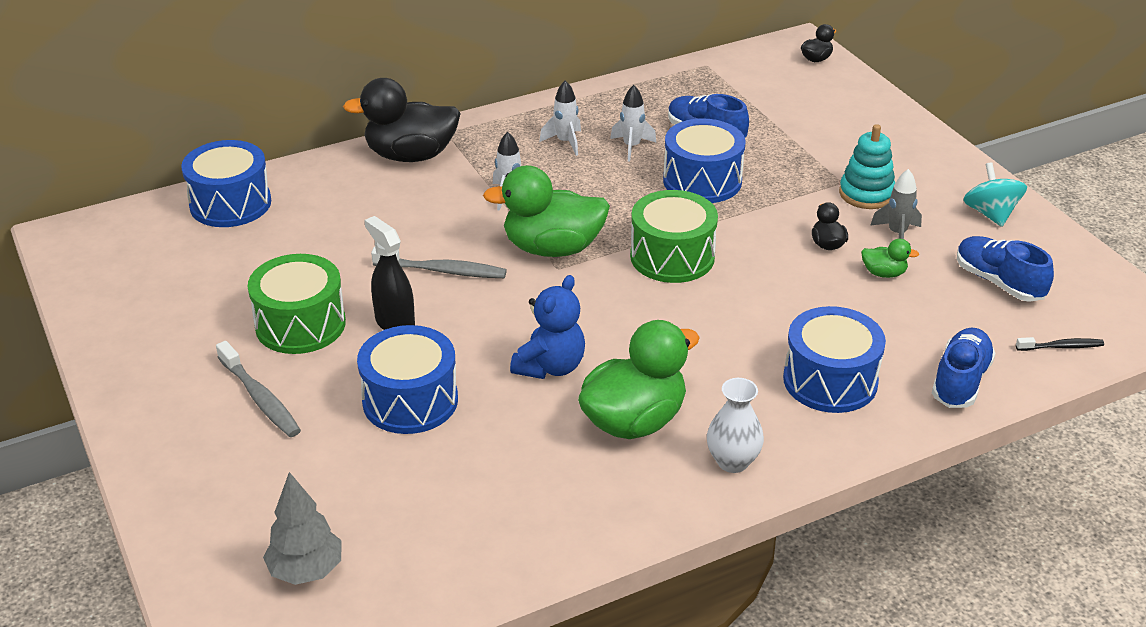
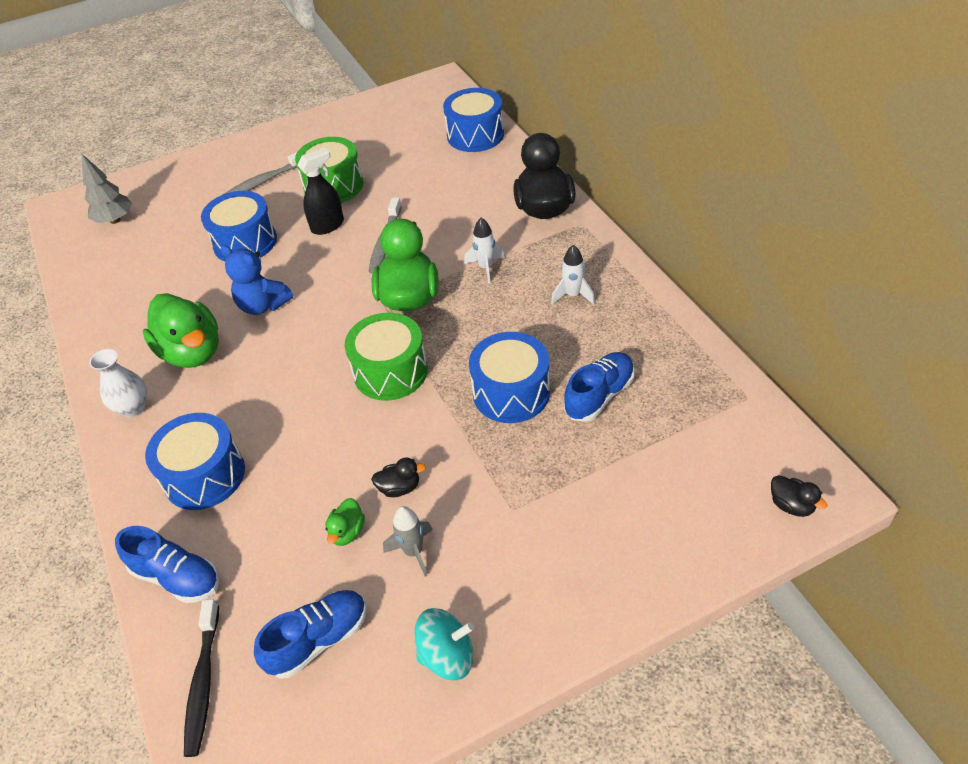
camera: 95 degrees right, 10 degrees up
white rocket [610,85,656,162] -> none
turquoise stacking toy [839,124,895,209] -> none
black toothbrush [1016,337,1104,351] -> black toothbrush [184,599,219,757], size x1.64

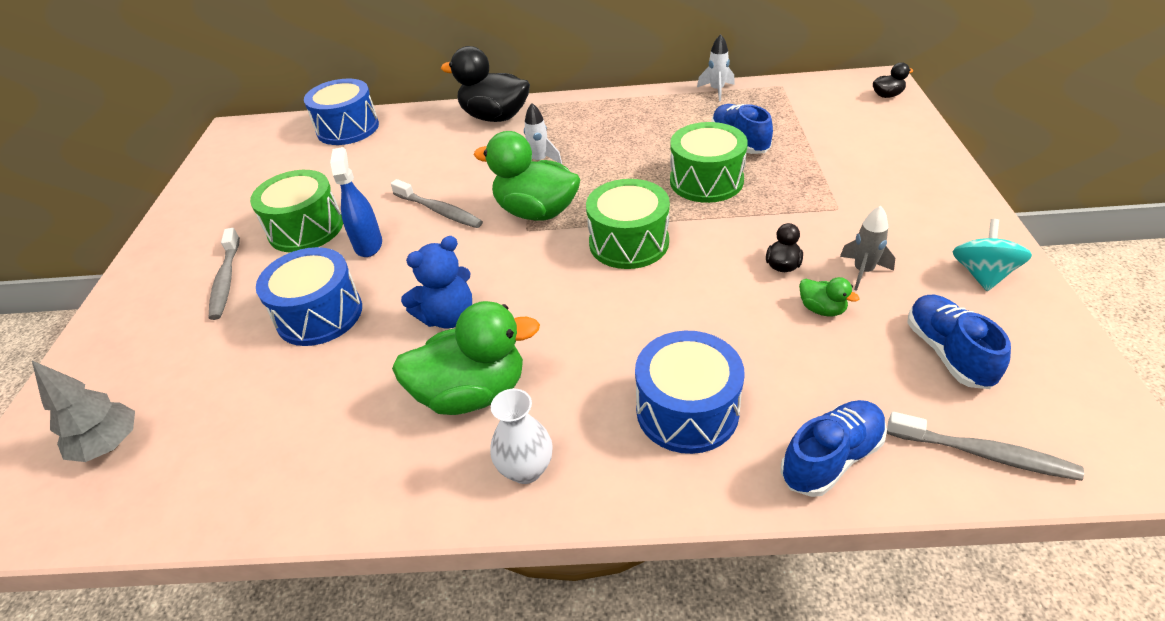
camera: 65 degrees left, 5 degrees down
black toothbrush [184,599,219,757] -> grey toothbrush [887,412,1084,481]
black spray bottle [297,148,344,235] -> blue spray bottle [330,147,382,257]
blue drum [469,332,550,423] -> green drum [670,122,748,203]
white rocket [551,245,595,305] -> white rocket moved to [697,34,735,101]

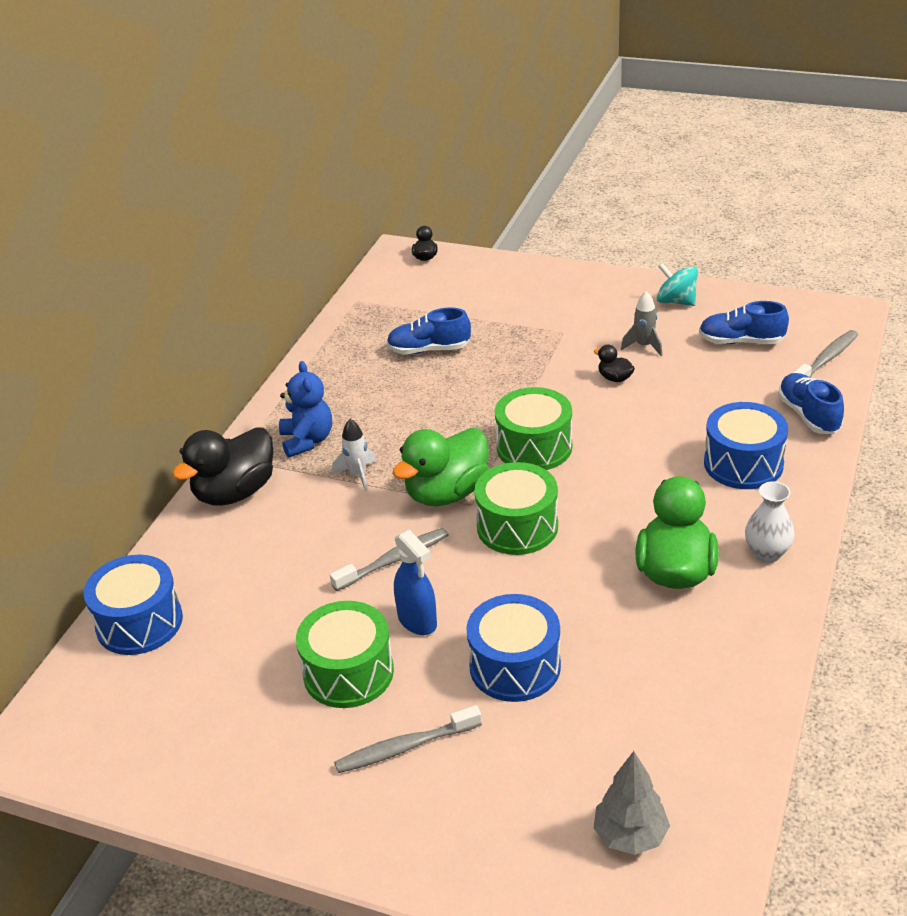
camera: 70 degrees left, 5 degrees down
grey toothbrush [209,228,240,320] -> grey toothbrush turned 150 degrees clockwise [334,705,482,773]
blue spray bottle [330,147,382,257] -> blue spray bottle turned 135 degrees counterclockwise [394,530,437,635]
blue teddy bear [401,236,472,329] -> blue teddy bear moved to [279,361,332,458]
green drum [670,122,748,203] -> green drum moved to [474,462,558,555]
white rocket [697,34,735,101] -> none
green duck [799,277,860,316] -> none

